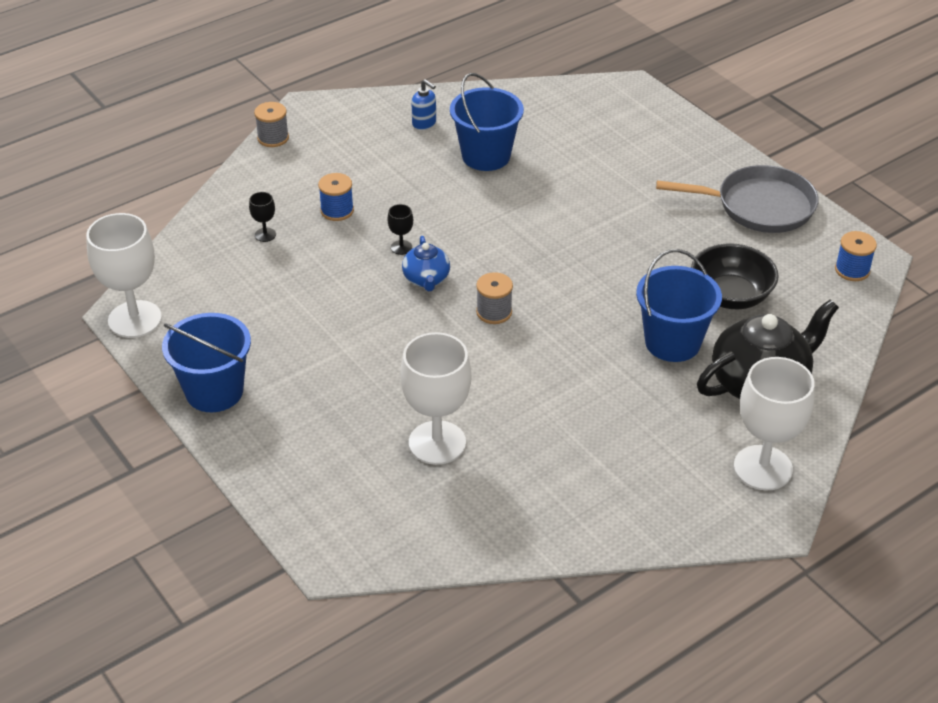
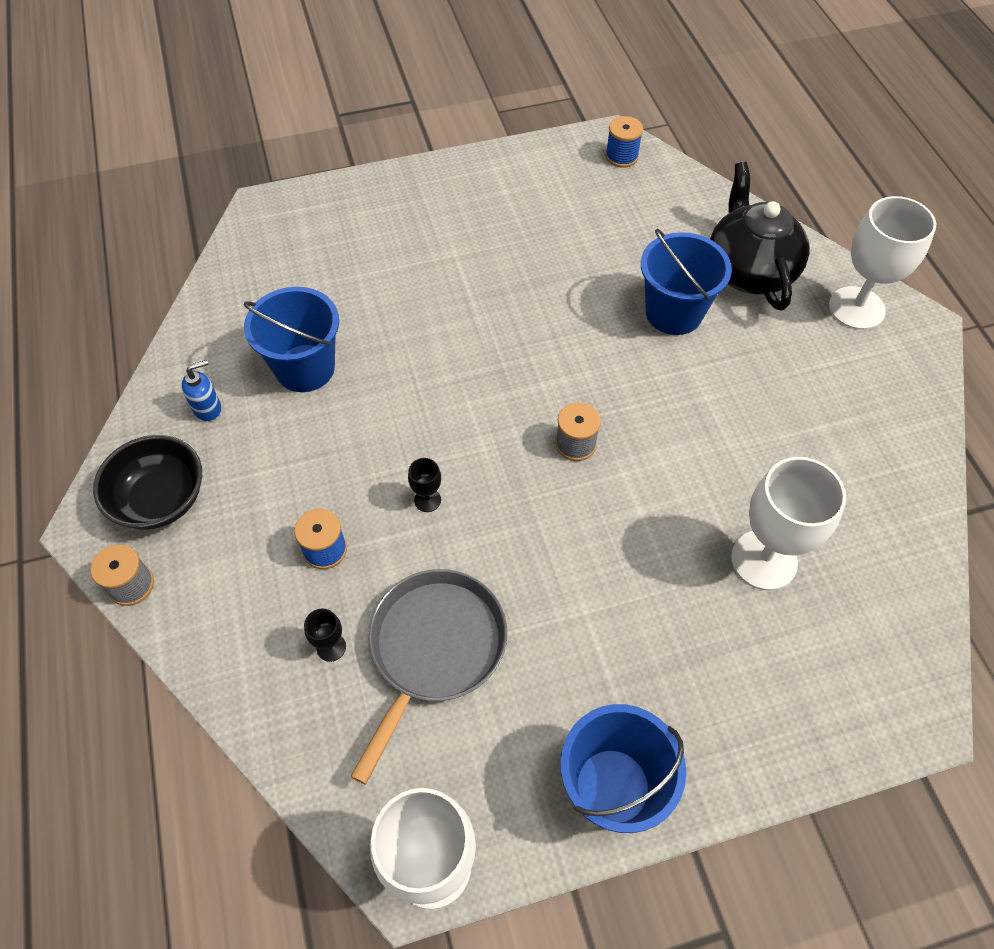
camera: 70 degrees left, 15 degrees up
blue teapot [402,236,450,291] -> none
grey pan [656,165,819,233] -> grey pan moved to [350,569,507,784]
black bowl [691,243,779,309] -> black bowl moved to [93,435,202,529]

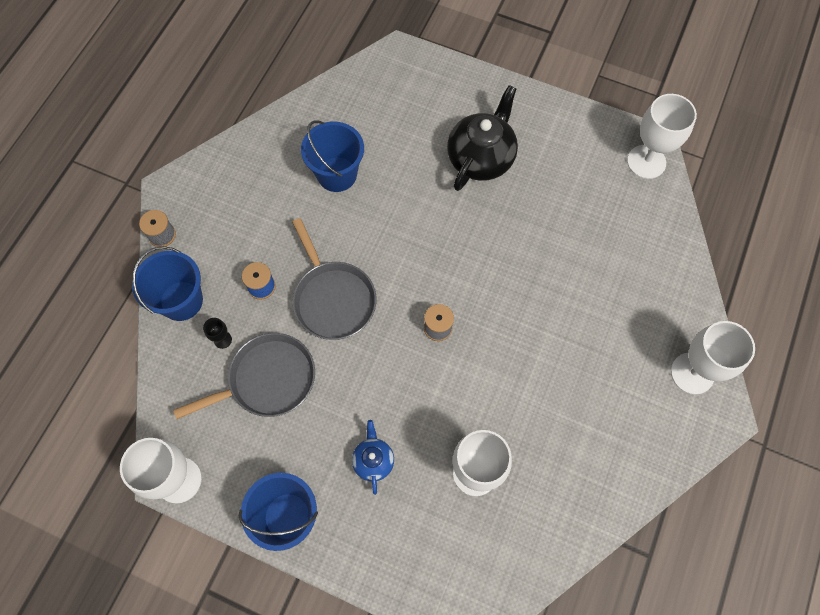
camera: 40 degrees right, 10 degrees up
black bowl [93,435,202,529] -> none
blue soap dispenser [181,360,221,421] -> none
black goblet [408,458,441,512] -> grey pan [292,218,376,340]
blue spool [605,116,643,168] -> white goblet [627,94,697,179]
blue bucket [641,229,732,335] -> blue bucket moved to [132,246,203,321]
black teapot [710,162,809,311] -> black teapot moved to [447,85,518,191]
none -> blue teapot [352,420,394,495]

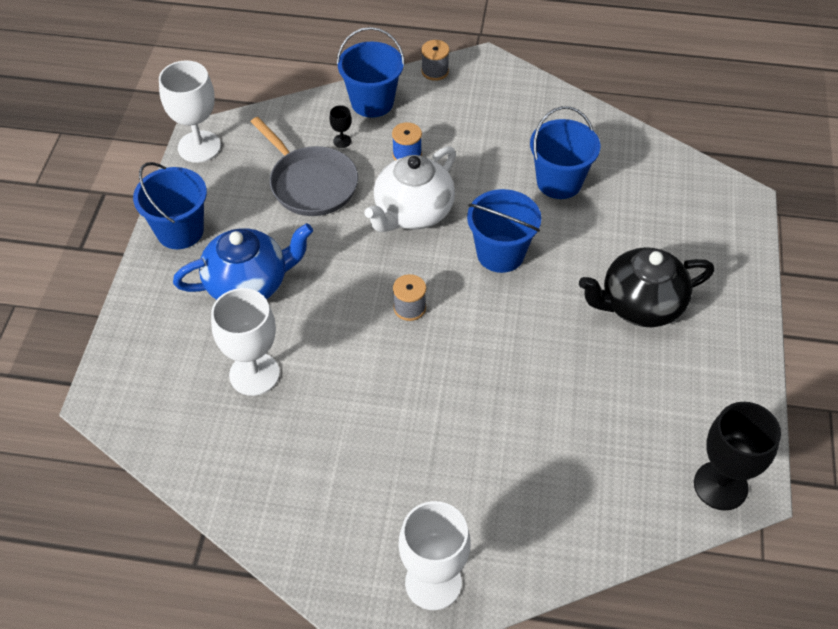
camera: 75 degrees right, 15 degrees down
grey pan [292,218,376,340] -> white teapot [364,146,456,232]
blue teapot [352,420,394,495] -> blue teapot [173,223,313,300], size x1.91
black teapot [447,85,518,191] -> black teapot turned 150 degrees clockwise [579,247,714,327]
white goblet [627,94,697,179] -> black goblet [694,402,781,510]
none -> blue bucket [467,189,541,273]

